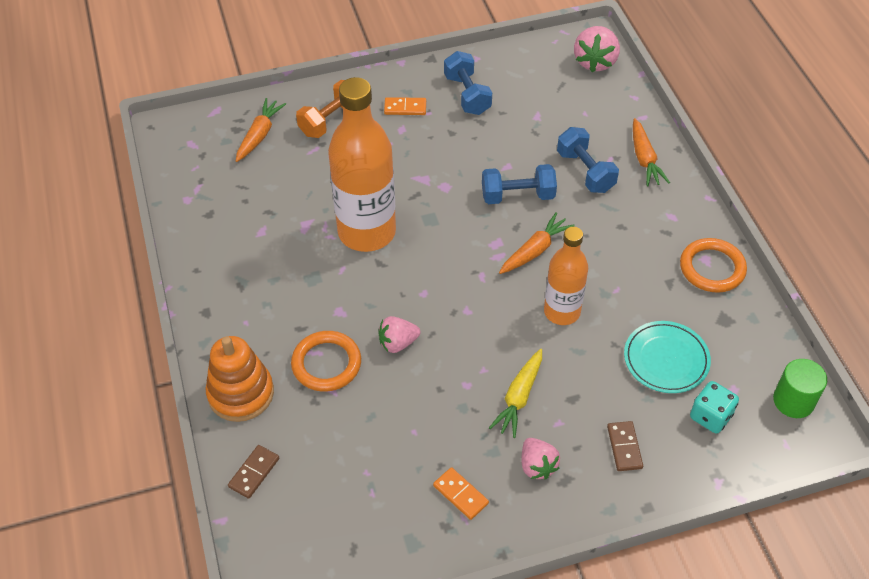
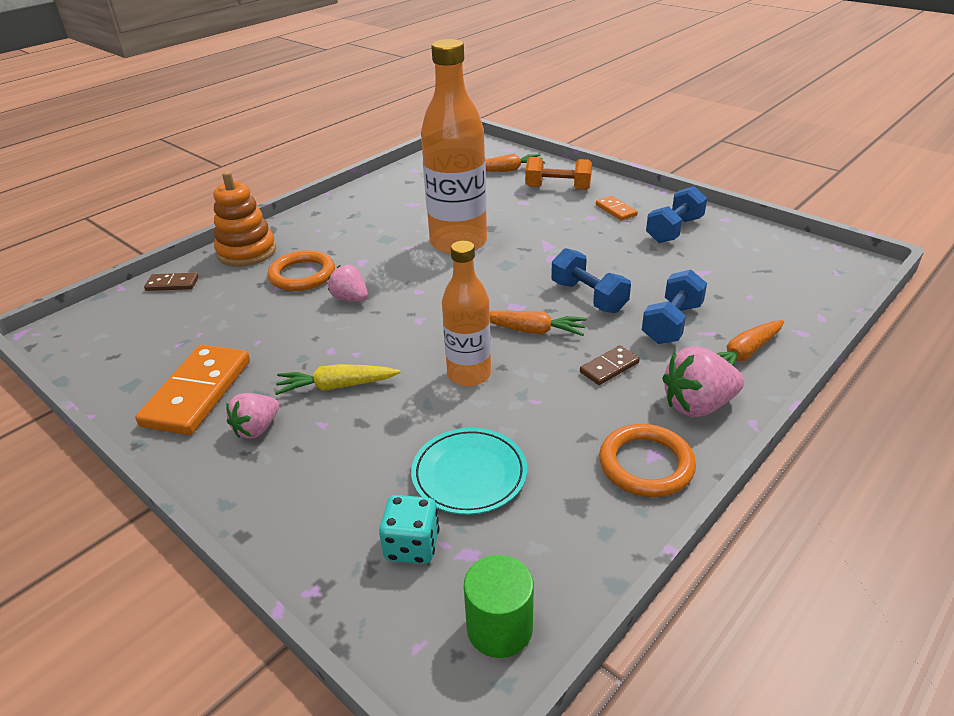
camera: 60 degrees right, 15 degrees down
orange domino [433,467,489,520] -> orange domino [135,344,250,435], size x2.03
pink strawberry [574,26,620,72] -> pink strawberry moved to [662,346,744,417]
brown domino [607,421,643,471] -> brown domino moved to [580,345,640,385]

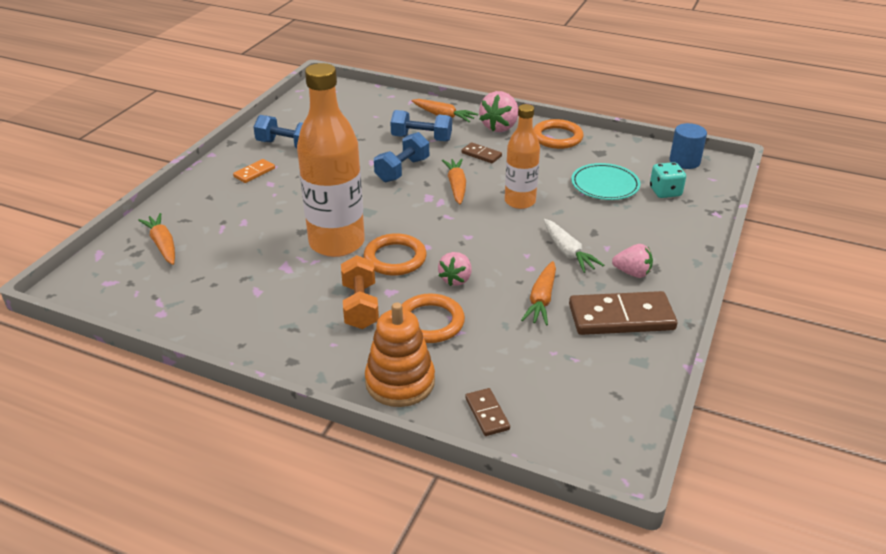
camera: 110 degrees left, 0 degrees up
orange domino [135,344,250,435] -> brown domino [569,291,677,335]
yellow carrot [275,364,400,395] -> white carrot [544,219,604,273]
green cylinder [464,555,534,658] -> blue cylinder [670,123,707,169]
orange dumbbell [525,157,592,190] -> orange dumbbell moved to [341,255,379,329]
pink strawberry [662,346,744,417] -> pink strawberry turned 60 degrees clockwise [479,91,518,132]
none -> orange ring [364,233,427,276]
none -> orange carrot [521,261,556,326]

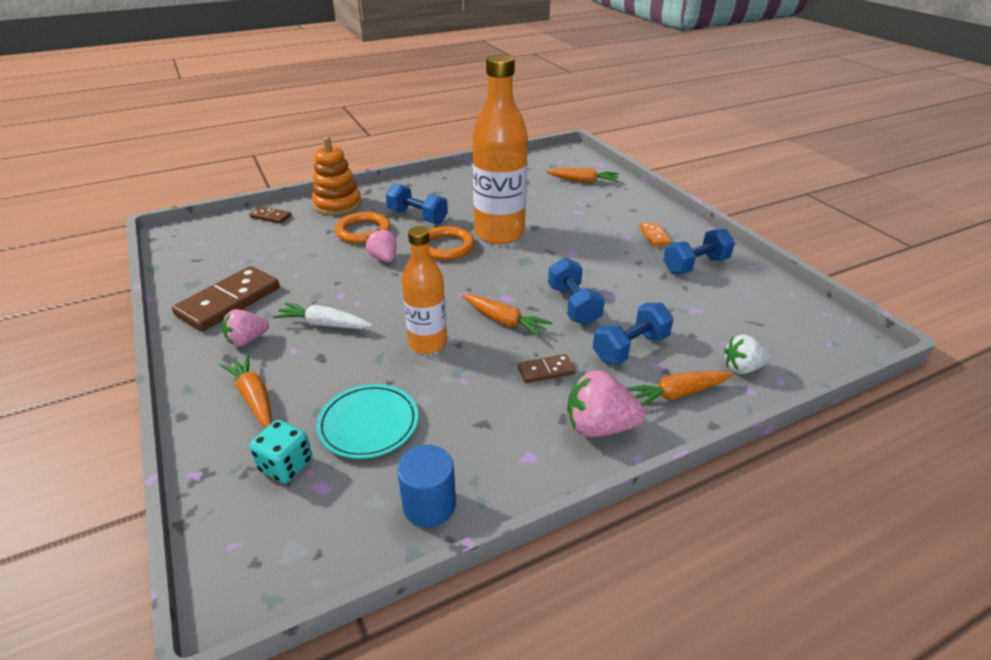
camera: 130 degrees right, 0 degrees up
orange dumbbell [341,255,379,329] -> blue dumbbell [386,183,448,224]
pink strawberry [479,91,518,132] -> pink strawberry turned 60 degrees counterclockwise [567,370,646,437]
orange carrot [521,261,556,326] -> orange carrot moved to [220,354,272,428]
orange ring [533,119,584,149] -> none
blue cylinder [670,123,707,169] -> blue cylinder moved to [397,445,456,527]
none -> white strawberry [724,334,771,374]

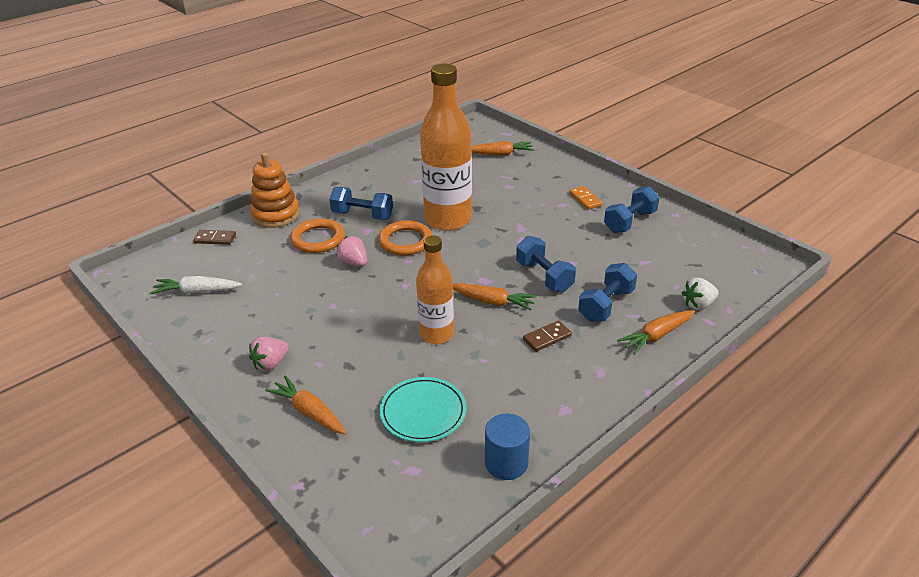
camera: 15 degrees left, 0 degrees up
brown domino [172,266,280,331] -> none
turquoise dice [249,420,312,483] -> none
white carrot [273,302,373,329] -> white carrot moved to [151,276,242,294]
pink strawberry [567,370,646,437] -> none

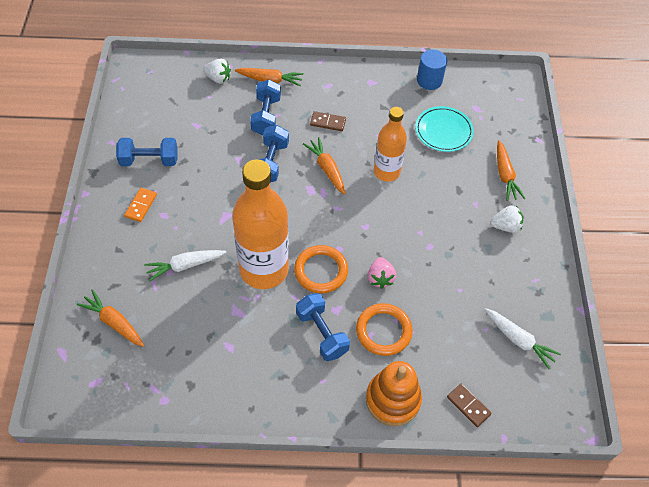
camera: 140 degrees left, 20 degrees up
pink strawberry [249,337,289,371] -> white strawberry [490,205,523,233]
blue dumbbell [578,263,637,322] -> blue dumbbell turned 75 degrees counterclockwise [250,79,281,135]
none -> white carrot [144,250,227,282]

